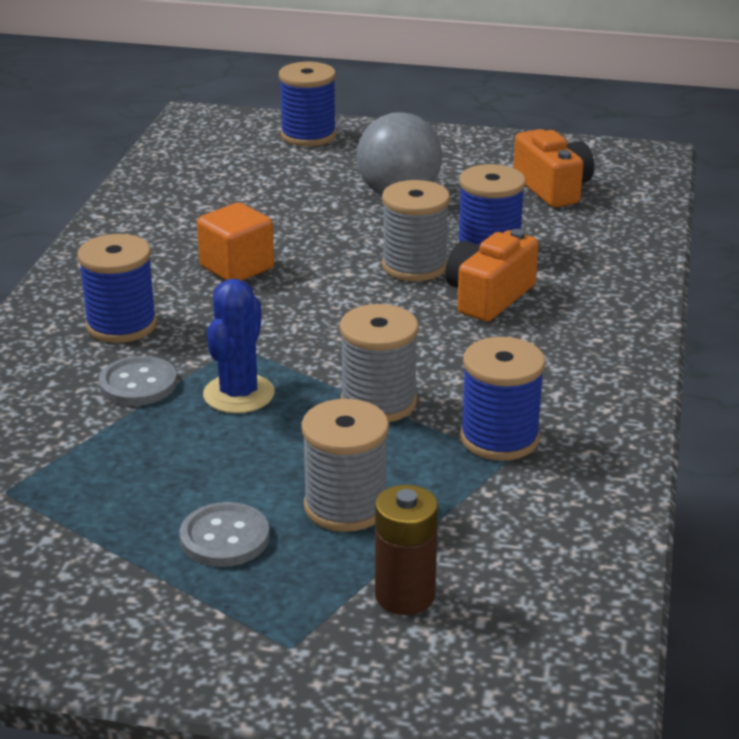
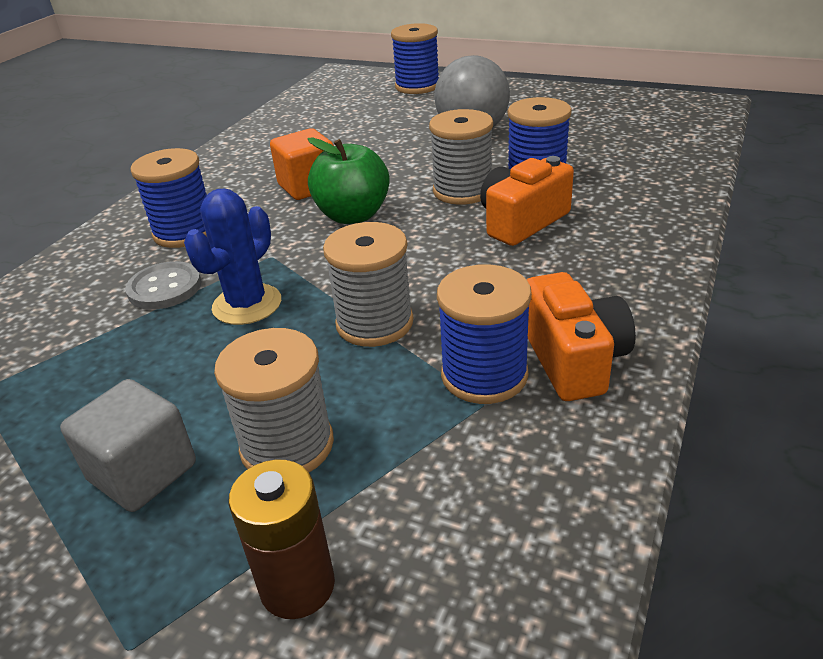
camera: 15 degrees right, 5 degrees up
grey button [180,502,270,567] -> grey cube [60,379,196,512]
orange camera [513,129,594,208] -> orange camera moved to [527,272,636,401]
none -> green apple [308,137,390,224]

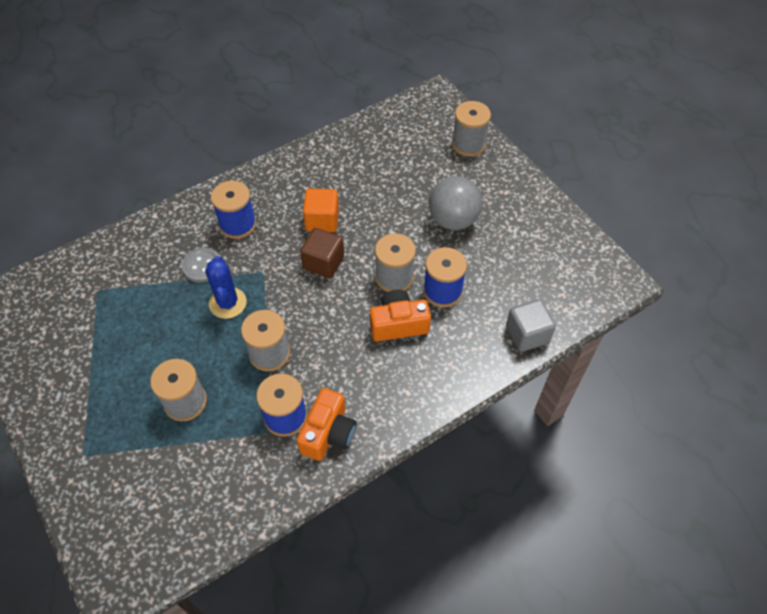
camera: 30 degrees right, 20 degrees up
grey cube [60,379,196,512] -> grey cube moved to [506,299,556,352]
blue cactus [184,189,281,325] -> blue cactus turned 75 degrees counterclockwise [205,256,247,319]
brown battery [228,459,335,619] -> none
green apple [308,137,390,224] -> brown cube [300,228,344,278]
blue spool [391,23,439,94] -> grey spool [452,101,491,156]

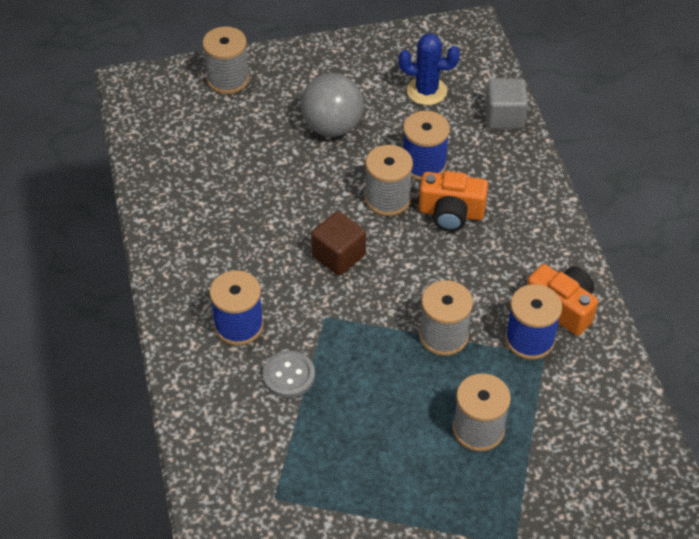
camera: 70 degrees left, 5 degrees down
blue cactus [205,256,247,319] -> blue cactus moved to [399,33,460,105]
orange cube [303,189,339,232] -> none
orange camera [370,290,431,342] -> orange camera turned 90 degrees counterclockwise [419,171,488,231]

